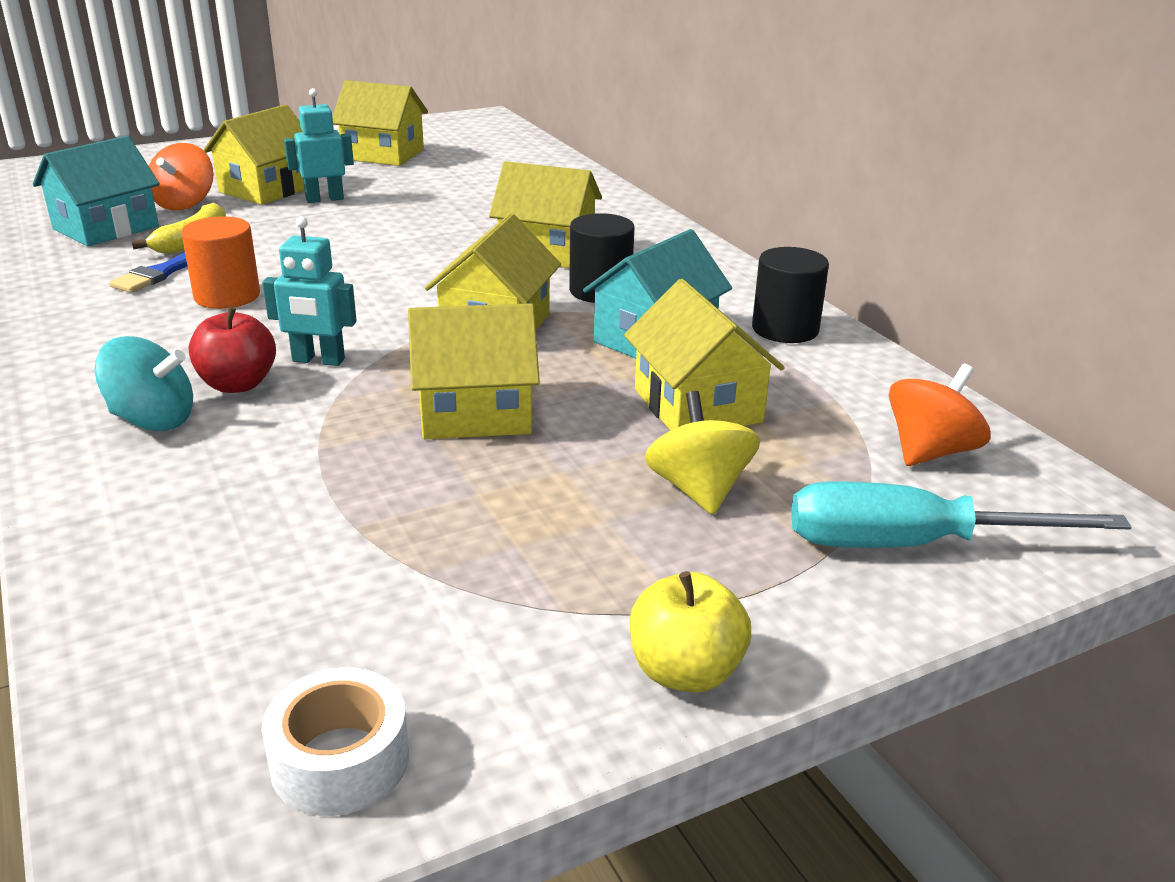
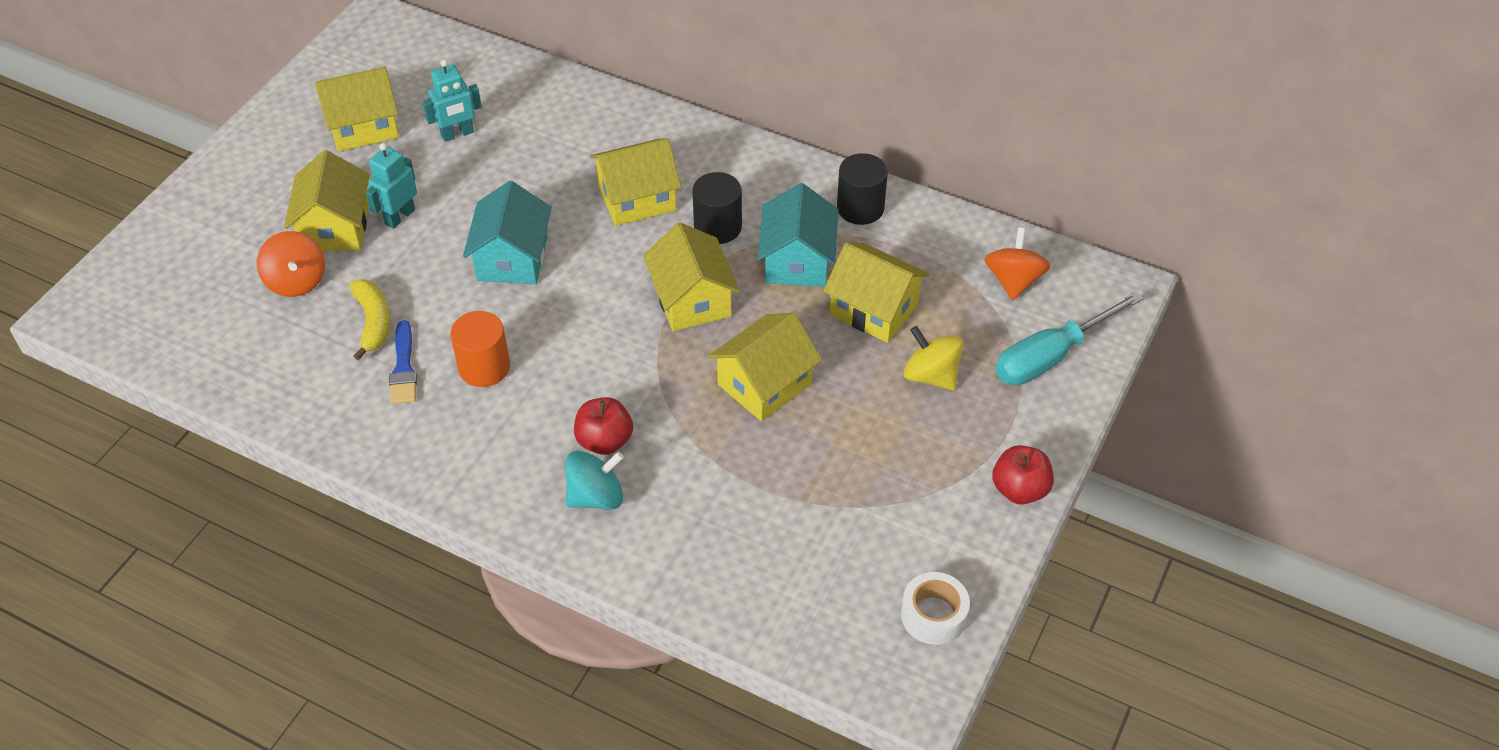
camera: 35 degrees left, 20 degrees up
turquoise house [33,136,160,247] -> turquoise house moved to [463,181,552,285]
turquoise robot [262,216,357,366] -> turquoise robot moved to [422,60,482,142]
yellow apple [630,571,751,693] -> red apple [992,445,1054,504]

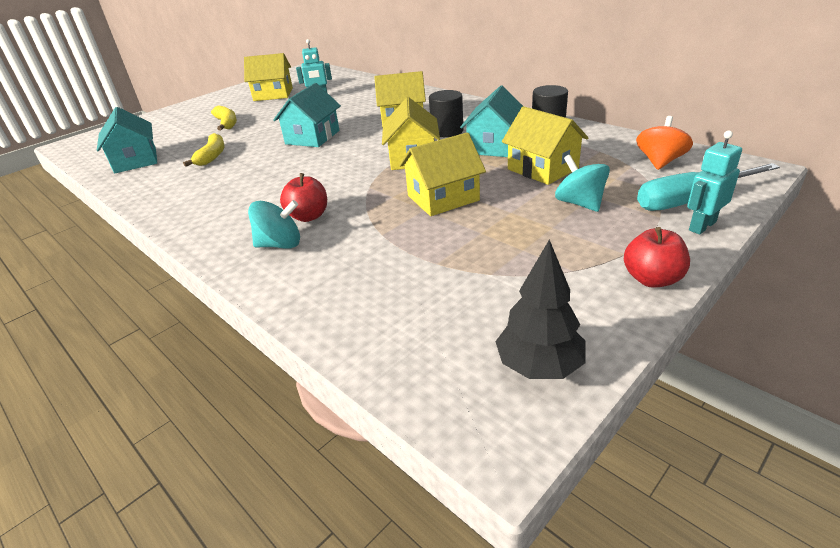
camera: 20 degrees right, 15 degrees down
orange spinning top [257,231,325,297] -> none
yellow house [284,150,370,251] -> yellow banana [211,105,237,130]
turquoise robot [366,143,417,229] -> turquoise robot moved to [687,130,742,234]
blue brush [389,320,417,404] -> none
orange cylinder [451,311,510,387] -> none
white tape [901,572,970,645] -> black tree [495,240,586,379]
yellow spinning top [904,326,964,391] -> turquoise spinning top [555,155,610,212]
none -> turquoise house [97,107,157,173]

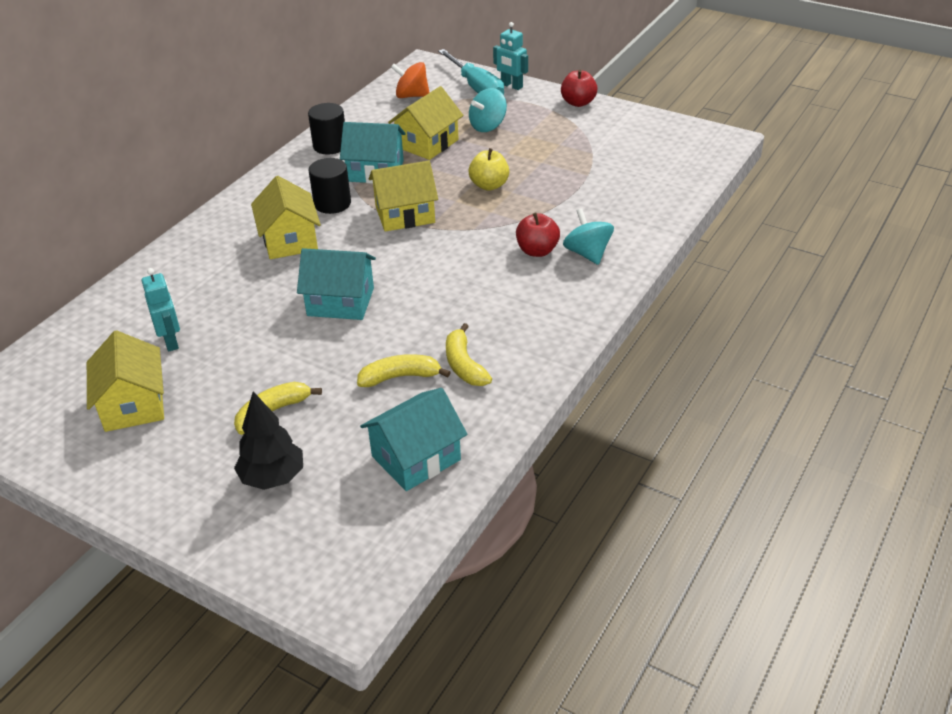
camera: 105 degrees left, 5 degrees up
yellow house [399,132,486,216] -> yellow apple [469,148,509,191]
black tree [495,240,586,379] -> black tree moved to [234,391,303,490]
none -> yellow banana [446,323,492,386]

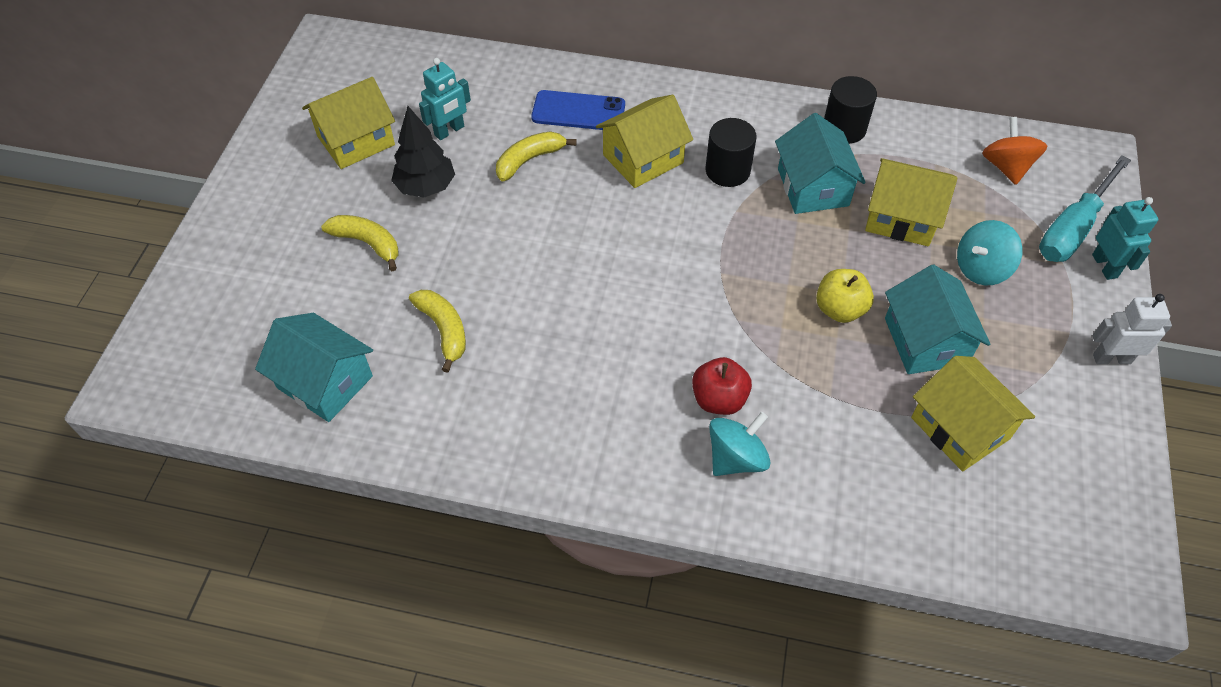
camera: 70 degrees right, 15 degrees up
black tree [234,391,303,490] -> black tree moved to [391,106,455,198]
turquoise house [297,248,376,320] -> turquoise house moved to [885,265,990,374]
yellow house [369,161,438,232] -> yellow house moved to [911,356,1035,471]
yellow banana [446,323,492,386] -> yellow banana moved to [496,131,577,181]
turquoise spinning top [469,88,507,132] -> turquoise spinning top turned 60 degrees counterclockwise [957,220,1023,285]
turquoise robot [493,22,528,90] -> turquoise robot turned 150 degrees clockwise [1092,197,1159,280]
red apple [561,70,598,107] -> white robot [1093,294,1172,364]
none -> blue phone [531,90,625,130]

